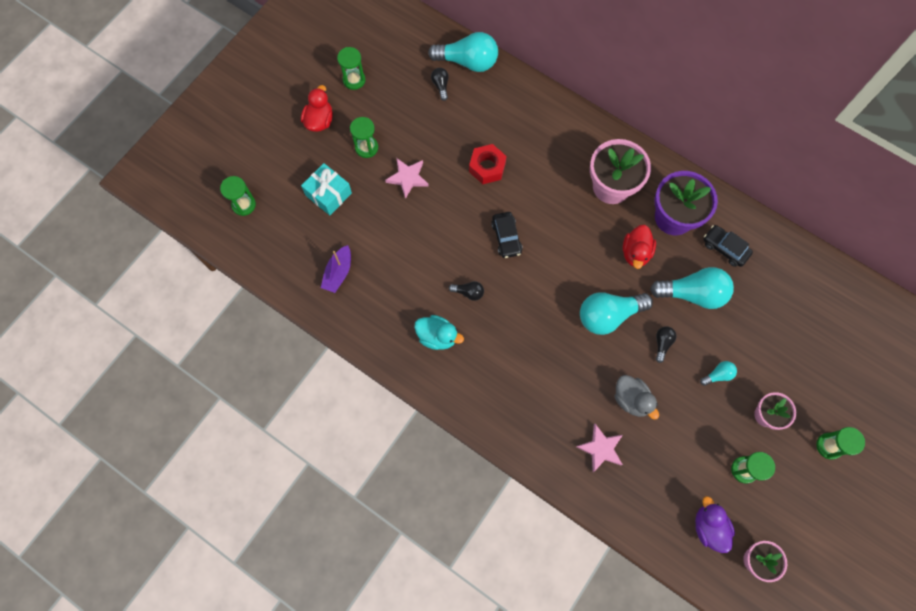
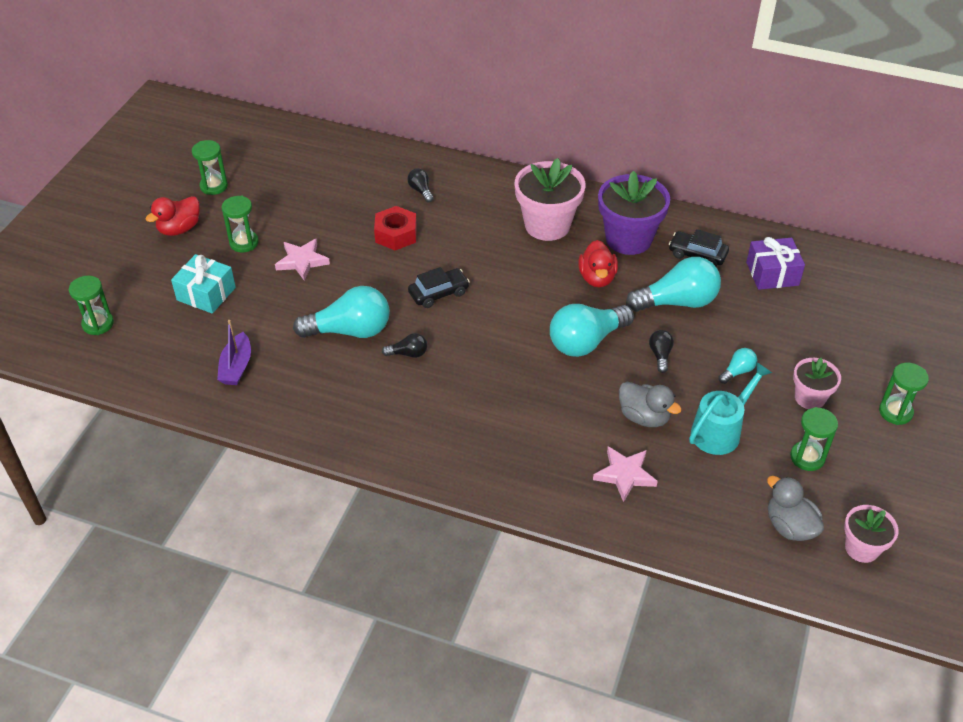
camera: 15 degrees left, 25 degrees down
red duck [301,85,333,132] -> red duck turned 135 degrees counterclockwise [146,196,200,236]
turquoise duck [414,315,464,350] -> none
turquoise light bulb [428,32,498,72] -> turquoise light bulb moved to [293,286,390,338]
black light bulb [431,68,449,101] -> black light bulb moved to [407,168,434,203]
black car [491,212,522,258] -> black car turned 90 degrees counterclockwise [408,267,470,308]
purple duck [695,496,735,553] -> grey duck [767,476,824,541]
none -> turquoise watering can [689,362,772,455]
none -> purple gift [746,237,805,290]

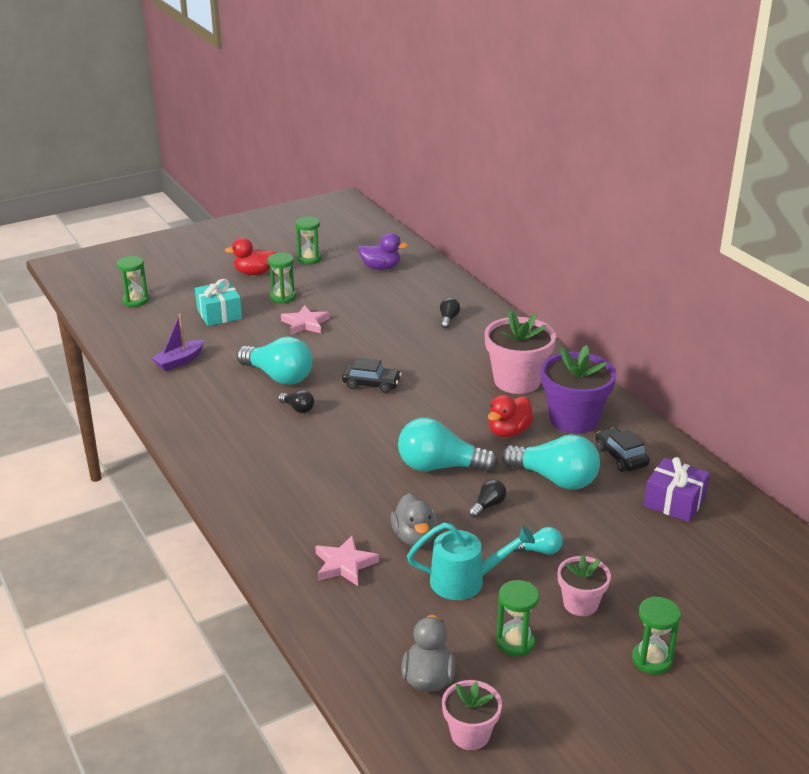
camera: 40 degrees right, 15 degrees down
red nut [374,206,417,250] -> none
none -> purple duck [358,233,408,270]

